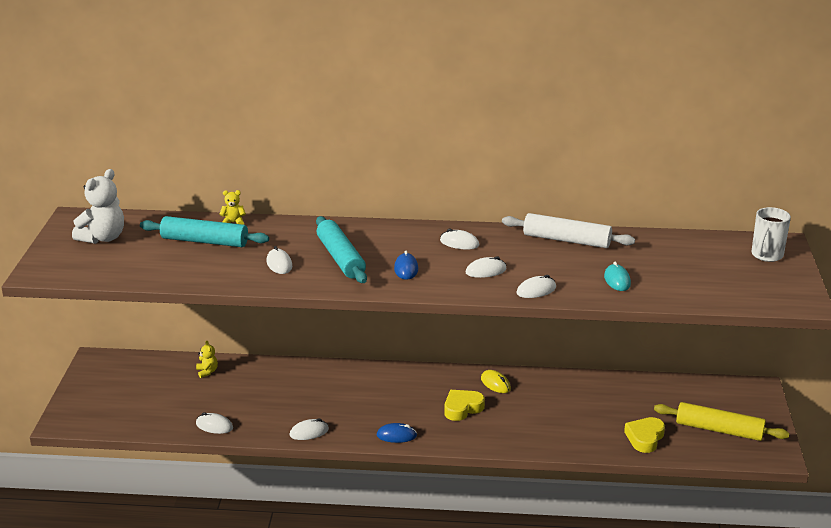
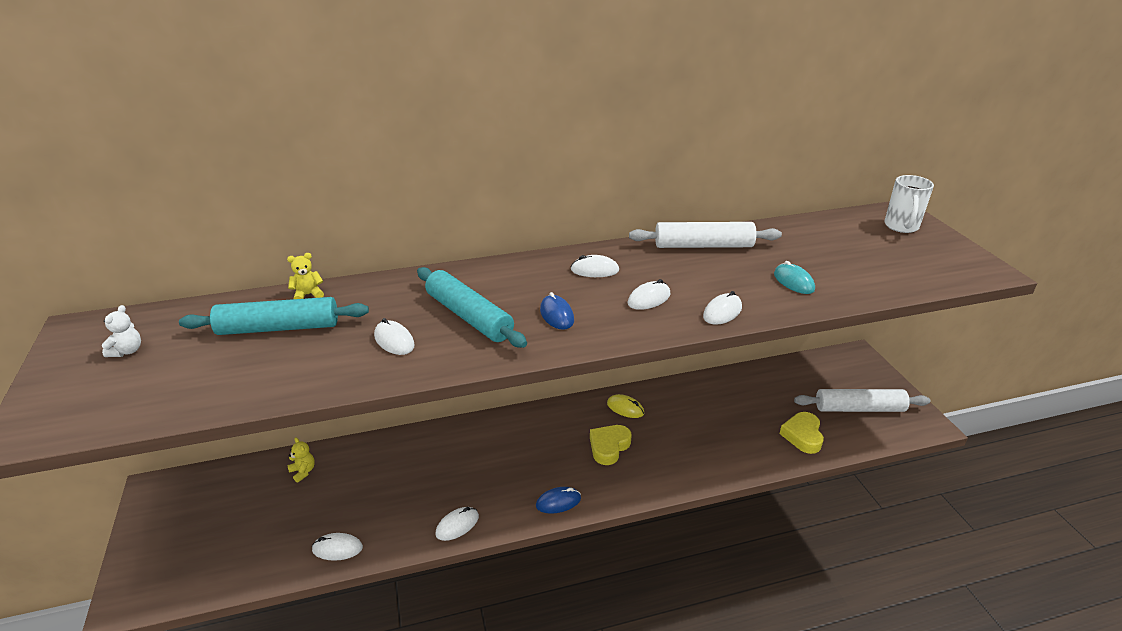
camera: 20 degrees left, 5 degrees up
white teddy bear [72,169,124,244] -> white teddy bear [102,305,141,357], size x0.49
yellow rolling pin [654,402,789,441] -> white rolling pin [794,389,931,412]

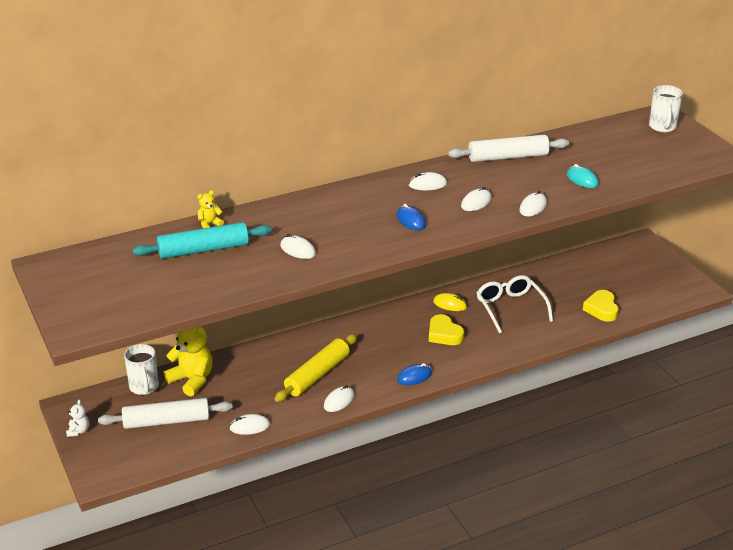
camera: 10 degrees left, 0 degrees up
white teddy bear [102,305,141,357] -> white teddy bear moved to [66,399,89,437]
yellow teddy bear [288,437,315,483] -> yellow teddy bear [164,326,213,396], size x2.04
turquoise rolling pin [417,267,527,348] -> none
yellow heart [590,425,632,465] -> yellow heart turned 60 degrees counterclockwise [429,314,464,345]
white rolling pin [794,389,931,412] -> white rolling pin moved to [98,398,233,429]
none -> white mug [124,344,159,395]
none -> yellow rolling pin [275,334,357,402]
none -> white glasses [477,275,553,334]

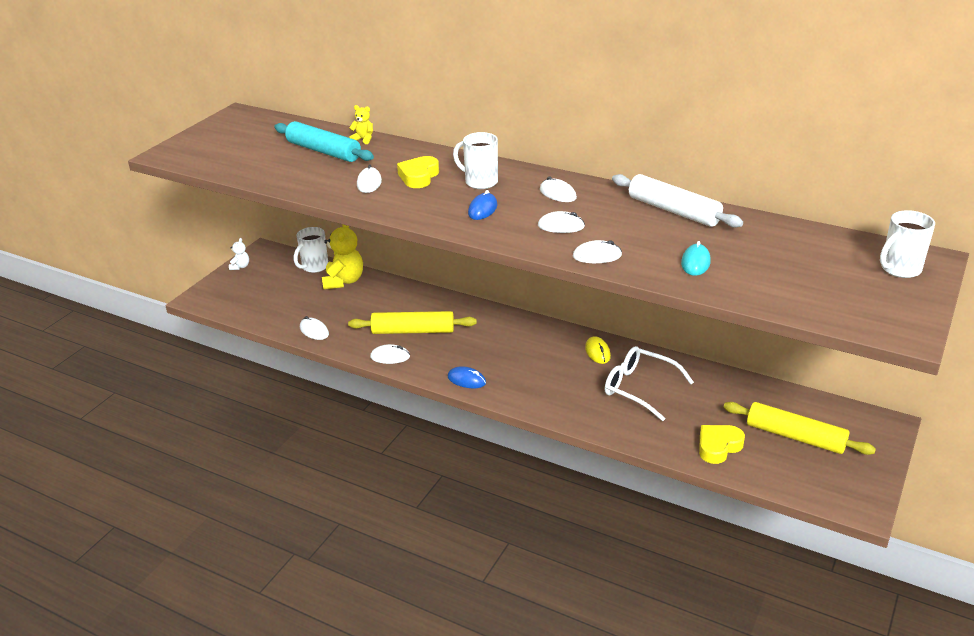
camera: 55 degrees right, 0 degrees up
white teddy bear [66,399,89,437] -> white teddy bear turned 45 degrees counterclockwise [229,238,249,270]
white rolling pin [98,398,233,429] -> none
yellow heart [429,314,464,345] -> yellow heart moved to [397,156,439,188]
white glasses [477,275,553,334] -> white glasses turned 90 degrees counterclockwise [605,346,694,421]
none -> white mug [453,132,498,189]
none -> yellow rolling pin [724,402,876,455]

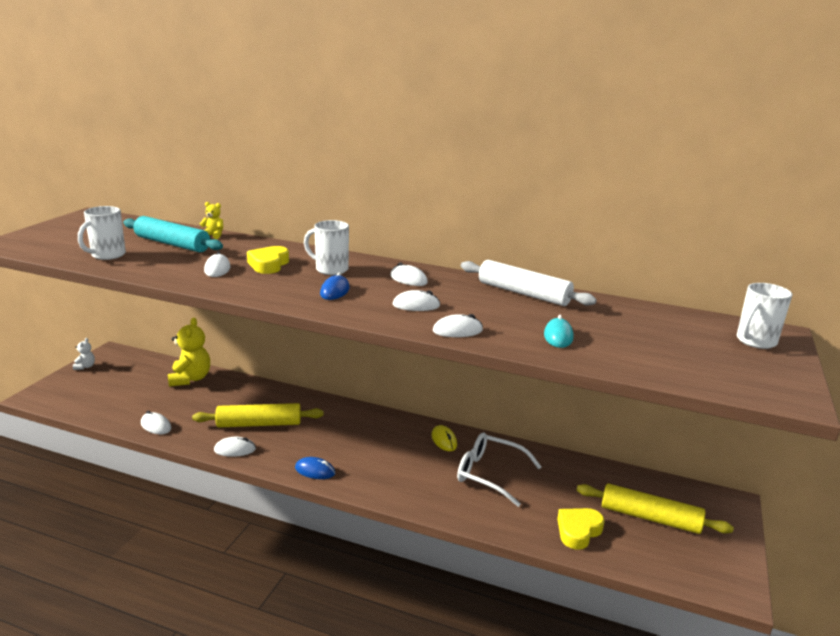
camera: 10 degrees left, 10 degrees down
white mug [294,227,328,273] -> white mug moved to [78,206,126,260]

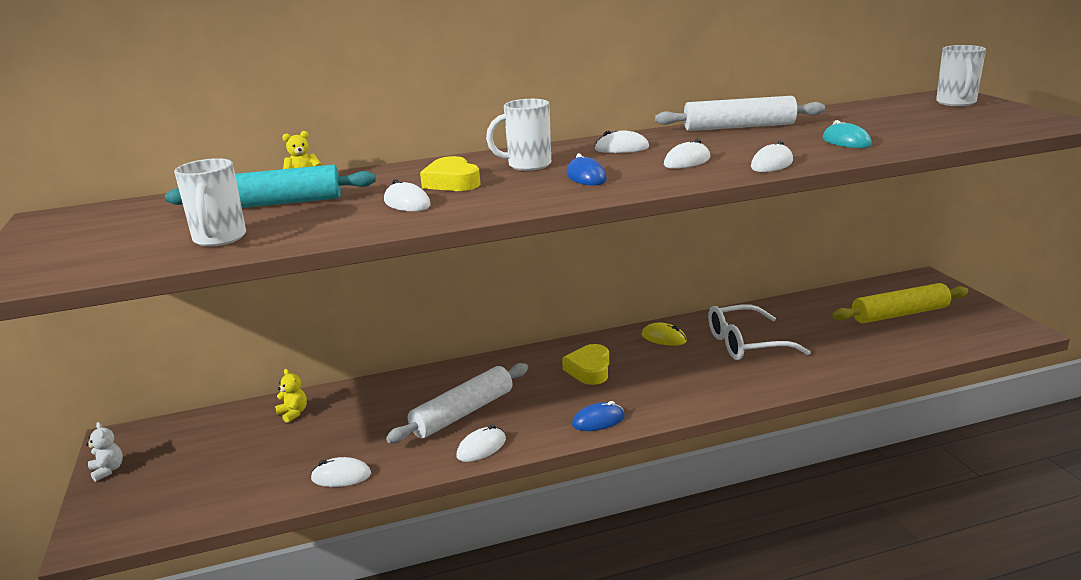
camera: 35 degrees left, 0 degrees up
yellow teddy bear [168,318,210,387] -> yellow teddy bear [275,369,307,423], size x0.49
yellow rolling pin [192,403,324,428] -> white rolling pin [386,363,528,443]
yellow heart [557,508,605,550] -> yellow heart moved to [562,344,609,385]

